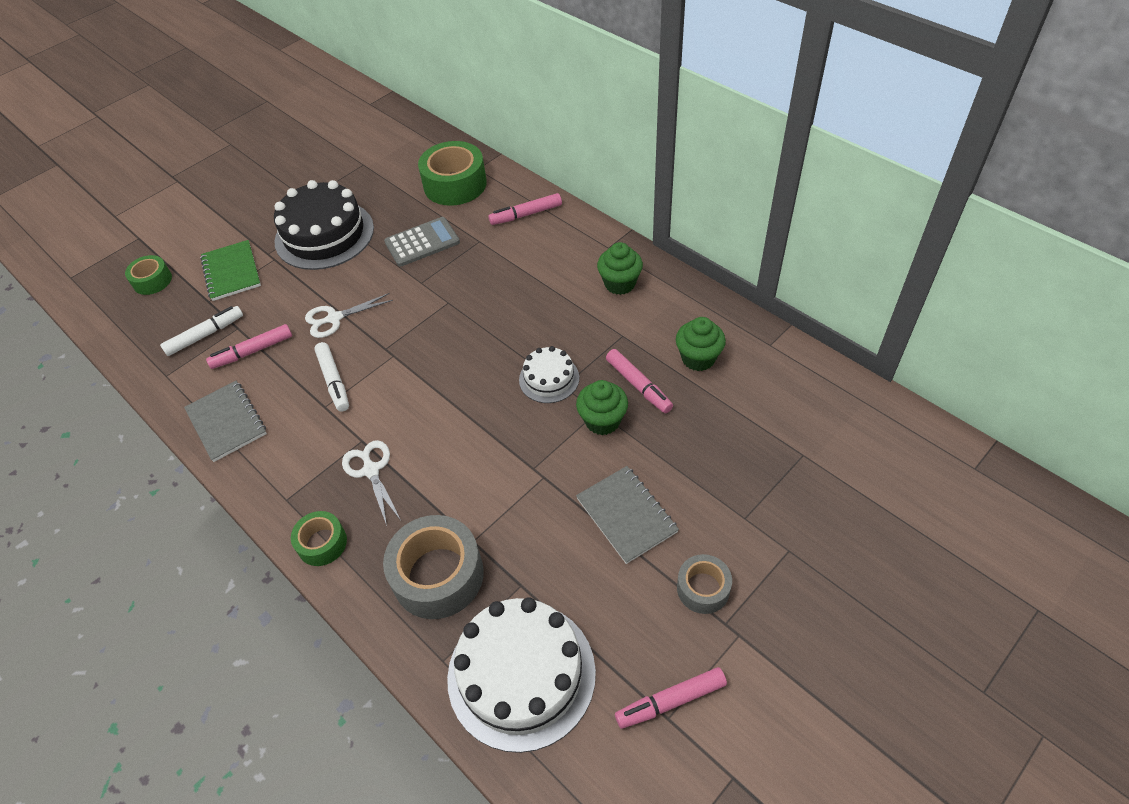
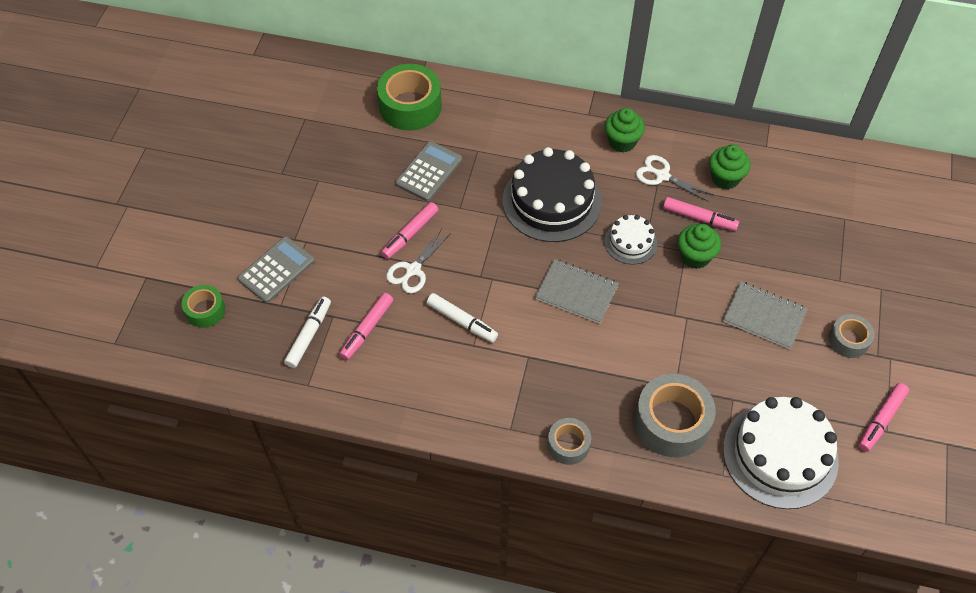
camera: 35 degrees left, 5 degrees up
grey notebook [184,381,267,462] -> grey notebook moved to [535,259,619,324]
green notebook [200,240,261,301] -> grey calculator [238,236,315,303]
black cake [274,180,374,270] -> black cake moved to [503,147,602,242]
green tape [291,511,347,566] -> grey tape [548,418,591,465]
white scissors [342,440,400,526] -> white scissors moved to [636,155,714,202]
pink marker [488,193,562,225] -> pink marker moved to [381,202,438,259]

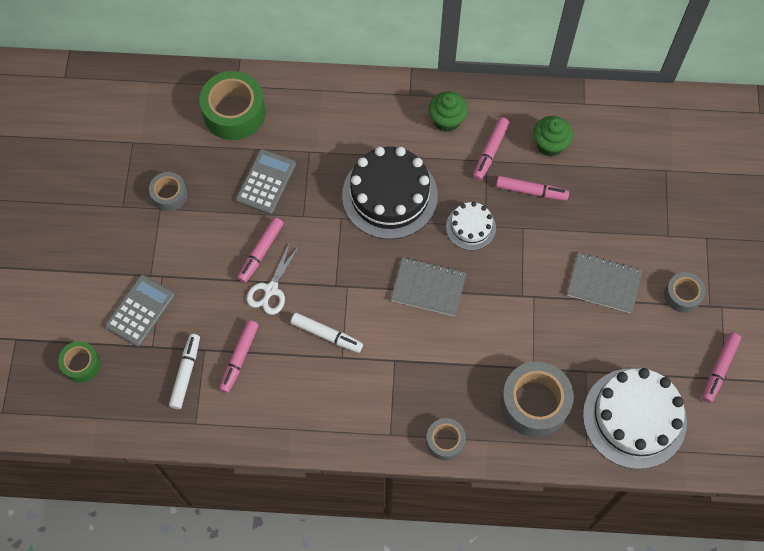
camera: 10 degrees left, 10 degrees up
white scissors [636,155,714,202] -> pink marker [473,117,509,180]
green cupcake [678,224,721,269] -> none
none -> grey tape [149,172,187,211]

